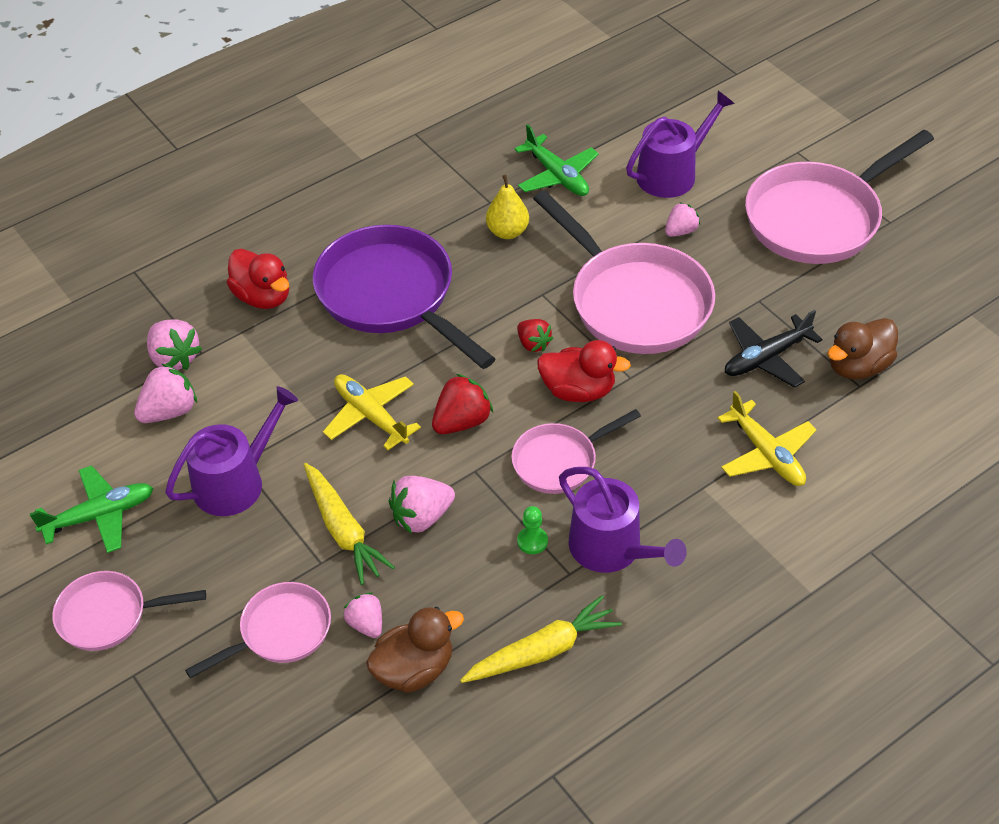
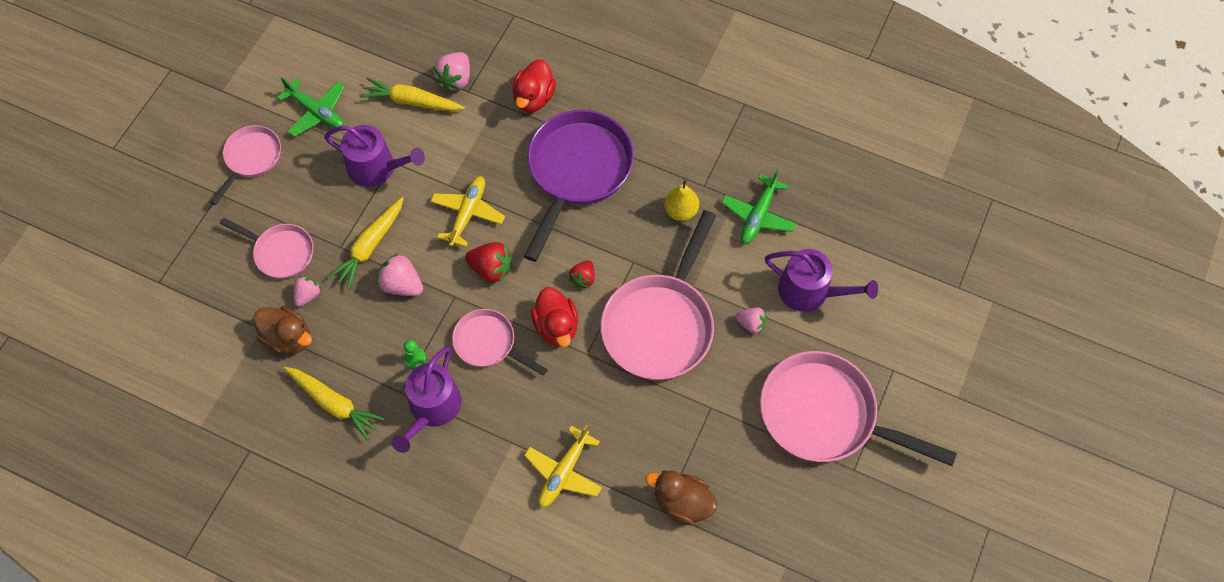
camera: 60 degrees right, 15 degrees up
pink pan [52,571,206,651] -> pink pan turned 60 degrees clockwise [210,125,281,205]
pink strawberry [134,364,197,423] -> yellow carrot [360,78,465,111]
black plane [725,310,823,388] -> none

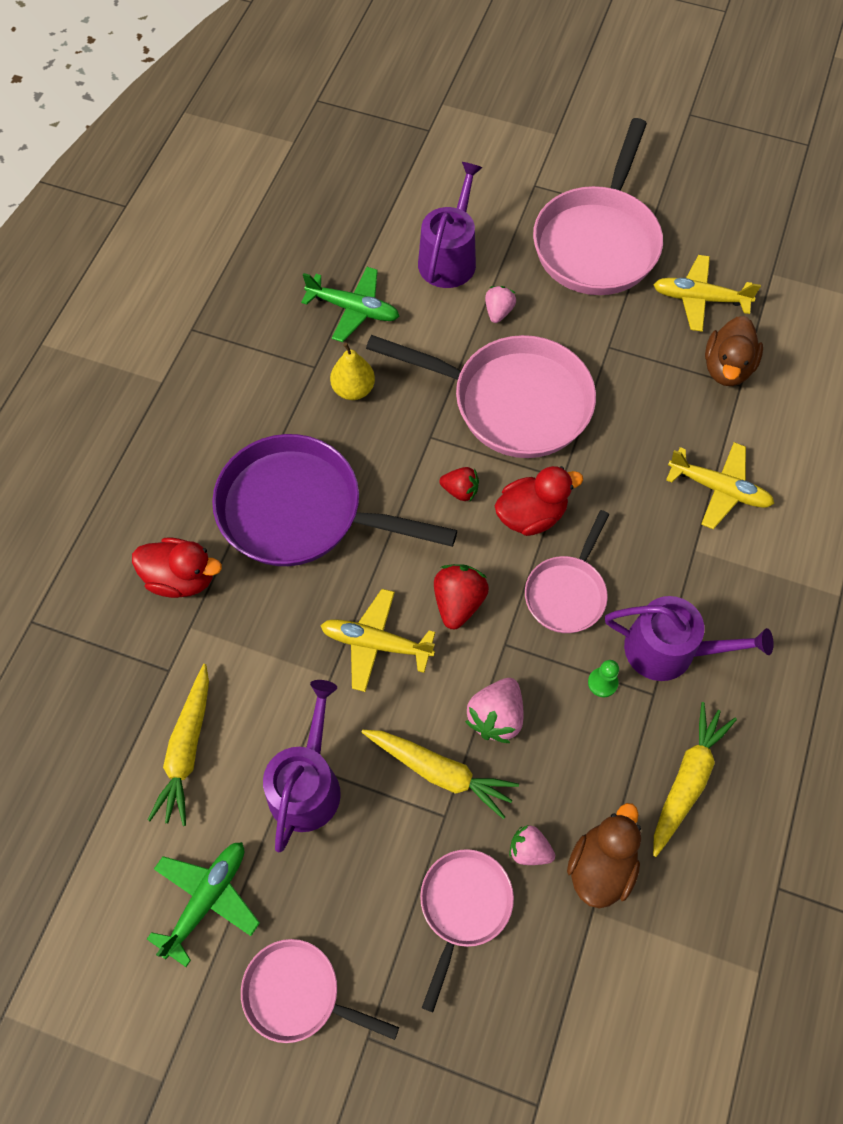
camera: 95 degrees left, 0 degrees up
pink strawberry [433,52,470,92] -> none
none -> yellow plane [653,255,761,332]

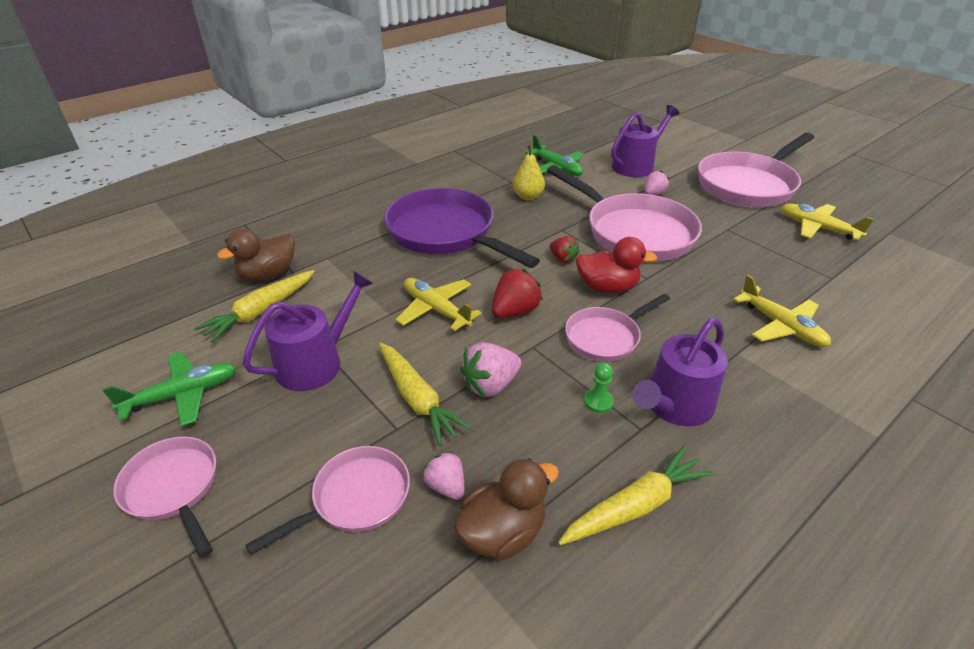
camera: 30 degrees right, 25 degrees down
red duck [132,538,222,598] -> none
purple watering can [605,596,774,681] -> purple watering can turned 90 degrees clockwise [632,318,728,426]
brown duck [705,316,763,386] -> brown duck moved to [217,229,295,281]

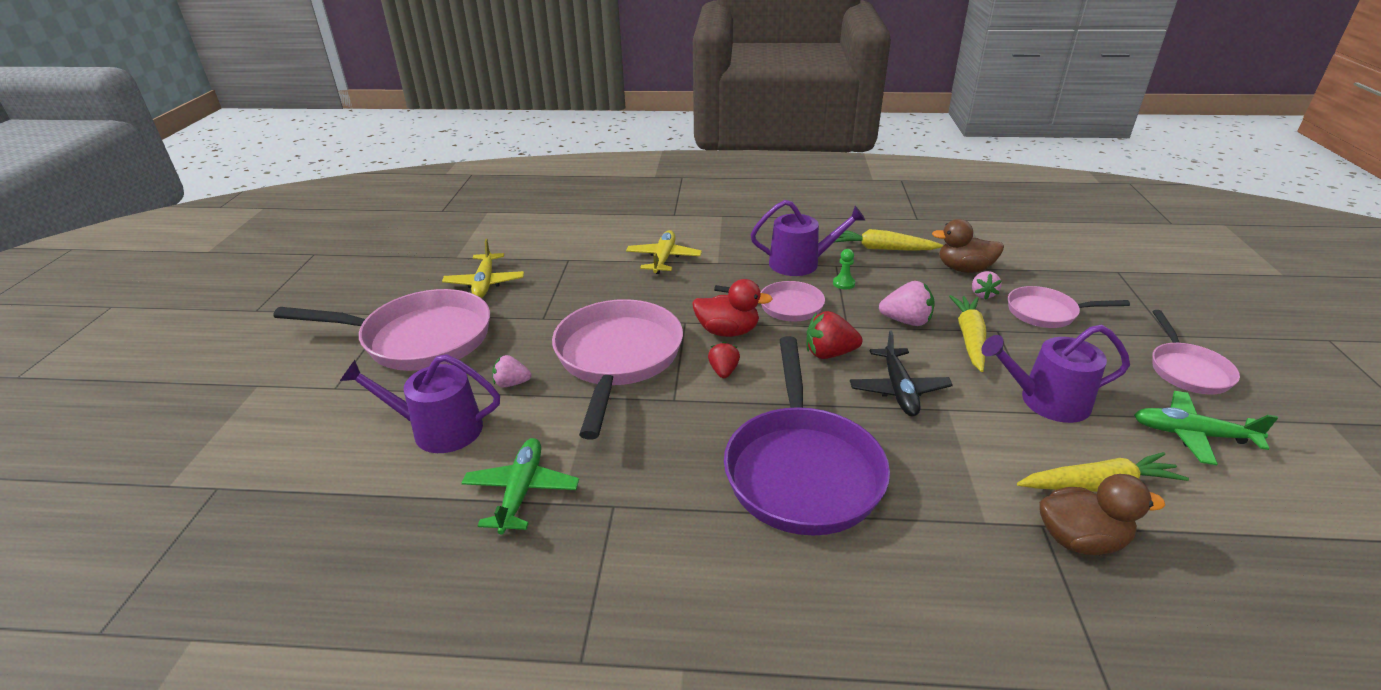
camera: 135 degrees left, 5 degrees down
yellow plane [395,278,482,331] -> black plane [850,331,953,416]
yellow pear [513,145,545,200] -> none
red duck [576,237,658,293] -> red duck turned 135 degrees clockwise [692,279,773,337]

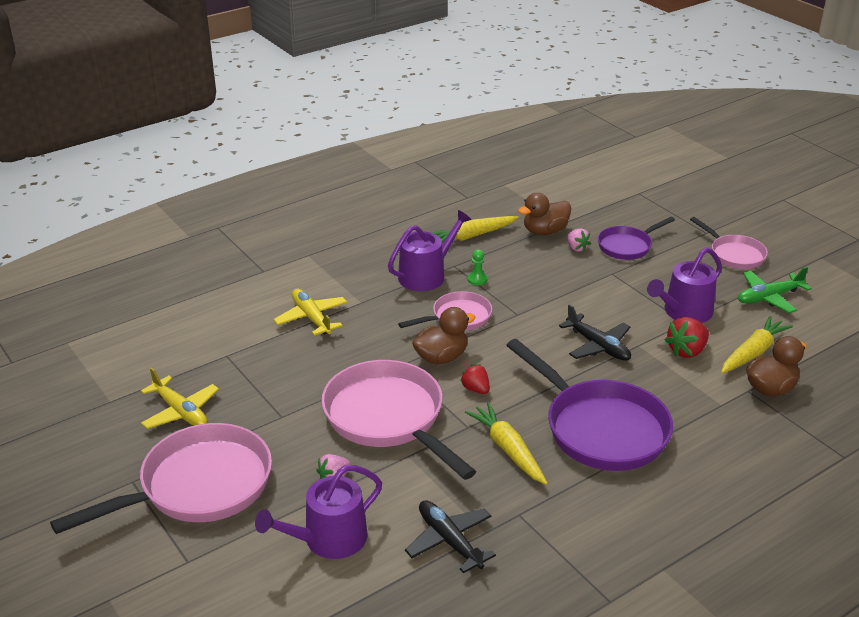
camera: 40 degrees left, 0 degrees up
green plane [462,438,579,534] -> black plane [405,500,496,573]
red duck [692,279,773,337] -> brown duck [412,307,476,364]
red strawberry [806,311,862,359] -> red strawberry moved to [665,317,709,358]
pink strawberry [879,281,935,326] -> none
yellow carrot [949,295,986,372] -> yellow carrot moved to [465,402,548,485]
pink pan [1008,286,1130,328] -> purple pan [598,217,675,260]

